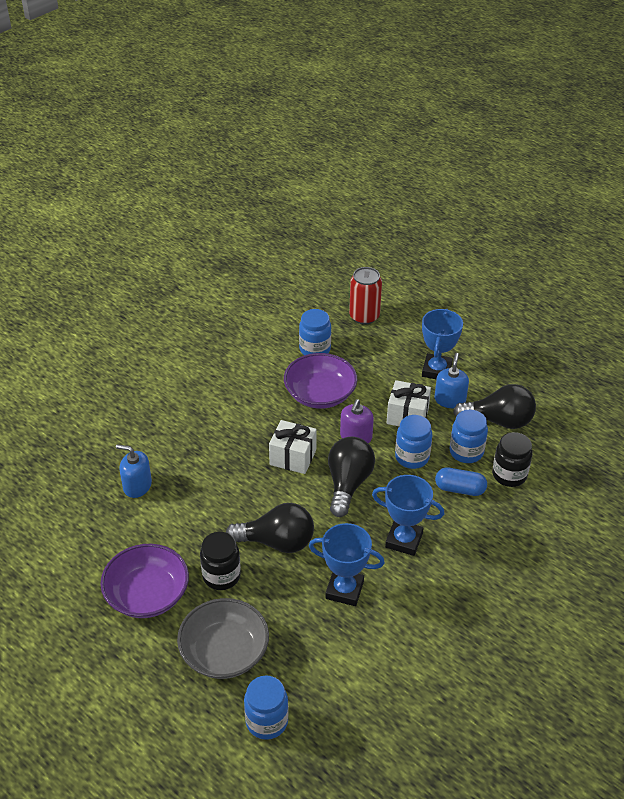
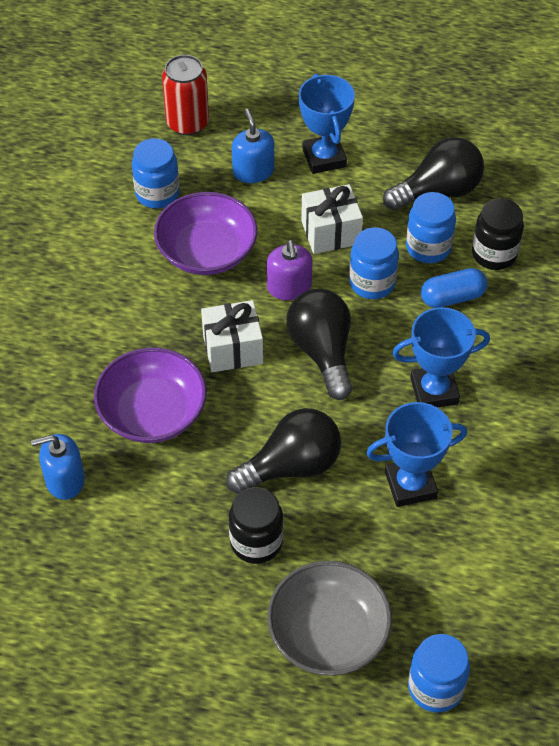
camera: 30 degrees left, 10 degrees up
purple bowl [100,544,189,618] -> purple bowl moved to [94,348,207,443]
blue soap dispenser [435,353,469,408] -> blue soap dispenser moved to [232,109,274,183]

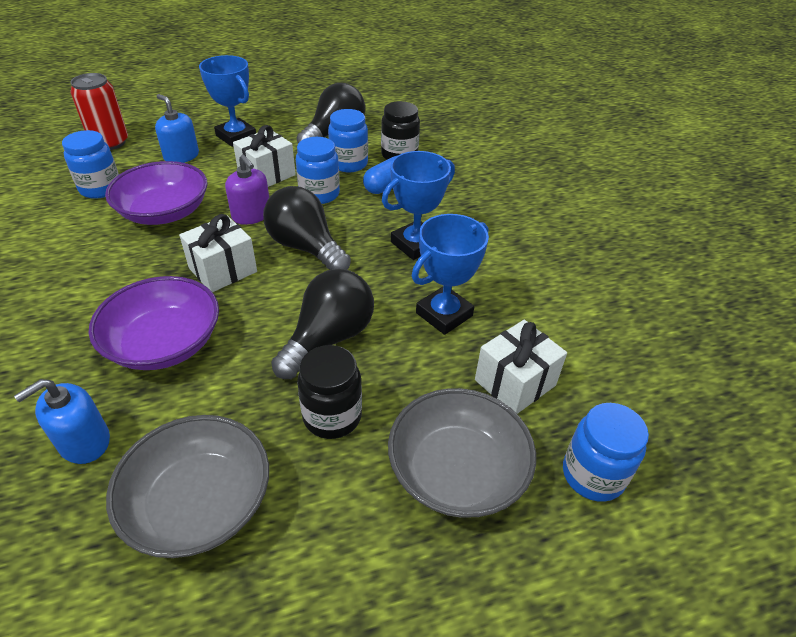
camera: 30 degrees left, 10 degrees down
none -> grey bowl [106,415,269,558]
none -> white gift [475,320,567,414]

